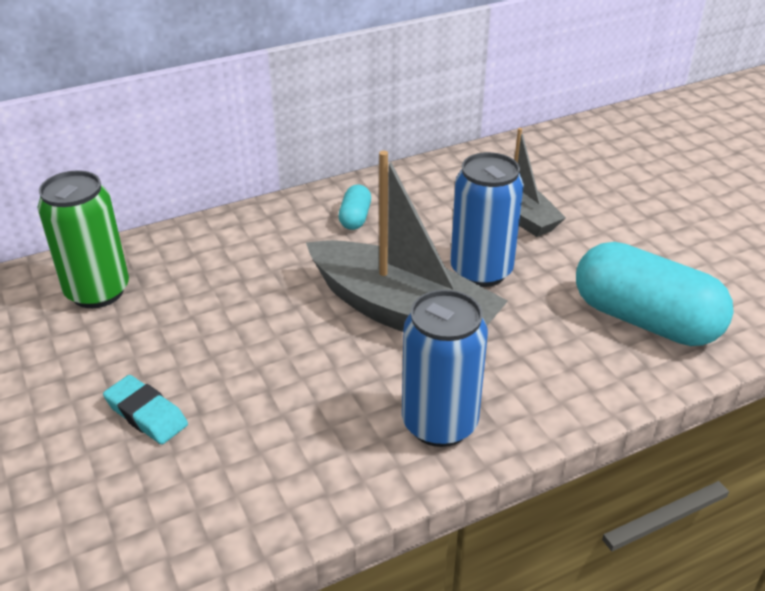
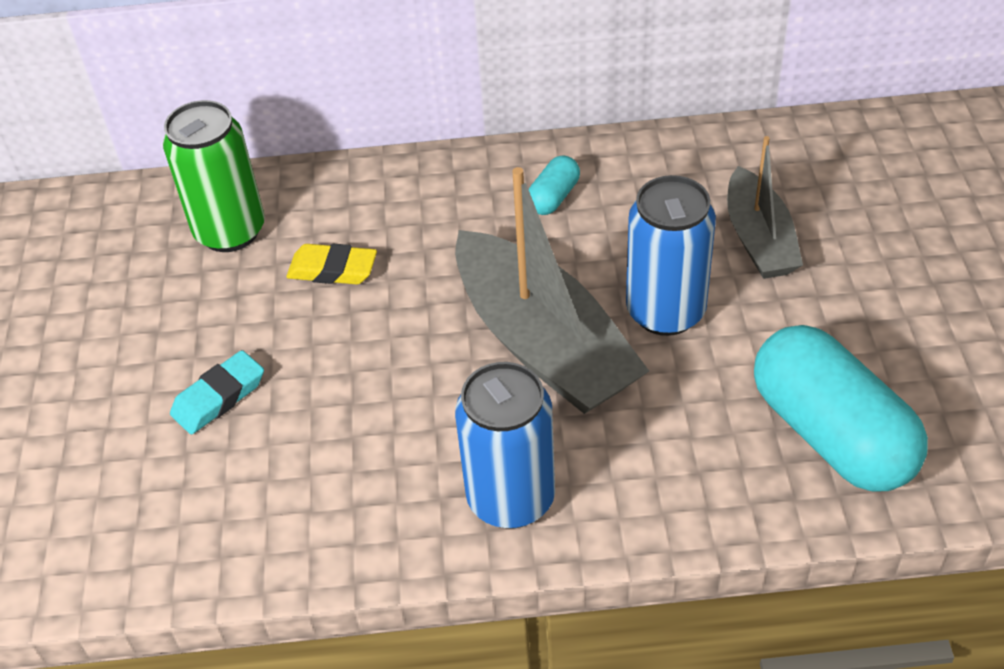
camera: 25 degrees right, 10 degrees up
turquoise eraser [103,375,188,444] -> turquoise eraser turned 75 degrees clockwise [170,350,264,435]
none -> yellow eraser [286,244,377,284]

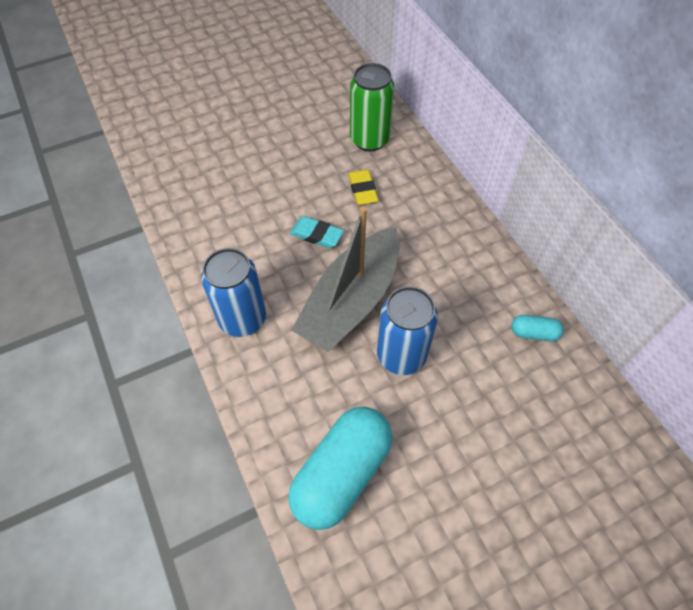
camera: 65 degrees right, 10 degrees up
turquoise eraser [170,350,264,435] -> turquoise eraser moved to [290,216,344,248]
turquoise capsule [529,155,580,215] -> turquoise capsule moved to [511,315,564,341]
grey boat [727,136,803,279] -> none

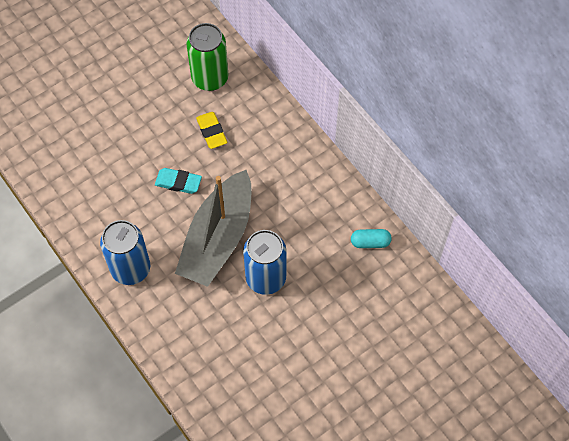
camera: 10 degrees left, 5 degrees up
turquoise capsule [288,407,392,530] -> none

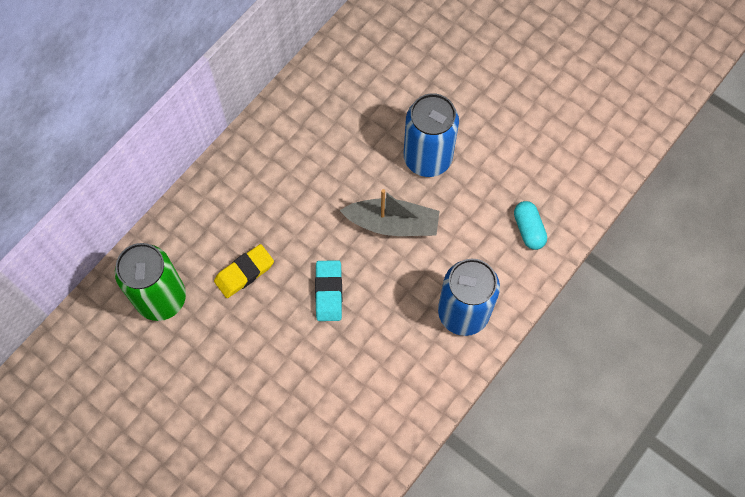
camera: 105 degrees left, 5 degrees up
grey boat [175,170,252,287] -> grey boat [340,189,439,236], size x0.59
turquoise capsule [351,229,392,248] -> turquoise capsule moved to [514,201,547,250]

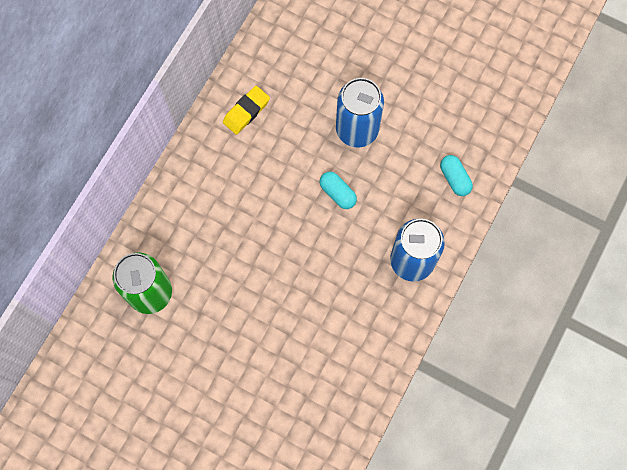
camera: 10 degrees left, 5 degrees up
yellow eraser [214,244,274,298] -> yellow eraser moved to [223,86,270,135]
turquoise eraser [315,260,342,321] -> none
grey boat [340,189,439,236] -> turquoise capsule [320,172,357,209]

